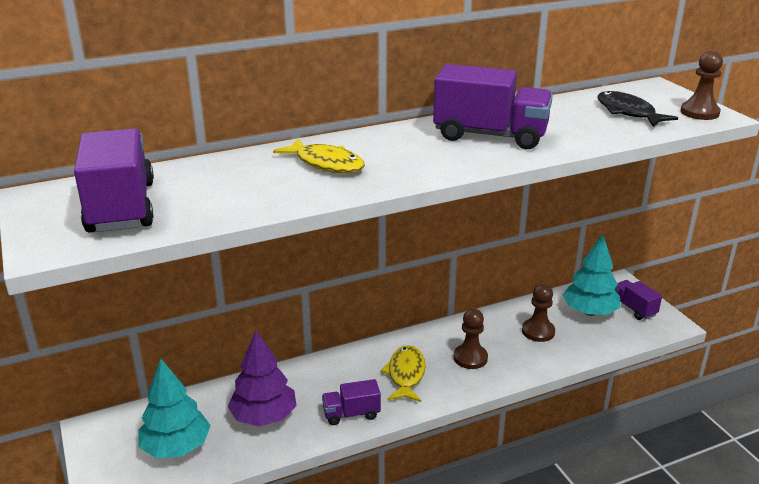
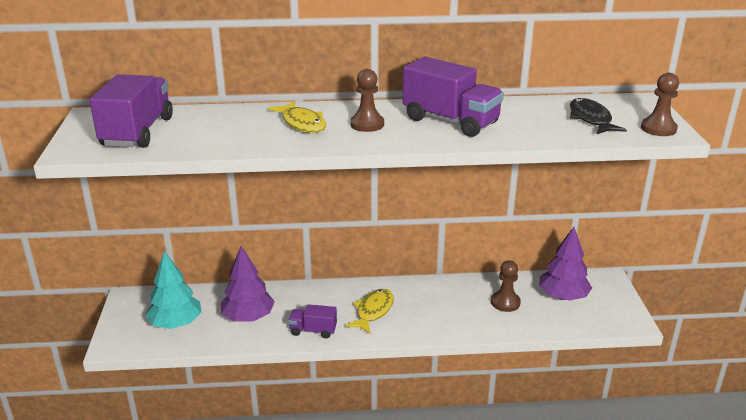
camera: 20 degrees right, 0 degrees up
brown pawn [454,309,488,369] -> brown pawn moved to [350,69,384,132]
turquoise tree [563,234,621,316] -> purple tree [539,227,592,301]
purple truck [614,280,662,320] -> none

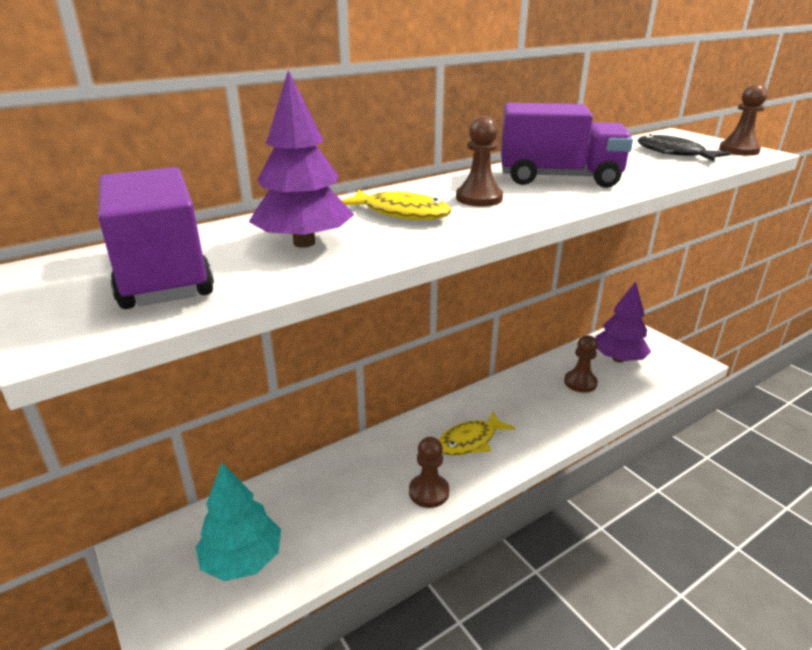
camera: 30 degrees left, 0 degrees up
purple tree [221,246,275,322] -> purple tree moved to [249,70,354,248]
purple truck [288,304,337,339] -> brown pawn [409,437,449,508]
yellow fish [345,289,394,334] -> yellow fish turned 120 degrees counterclockwise [439,411,515,456]

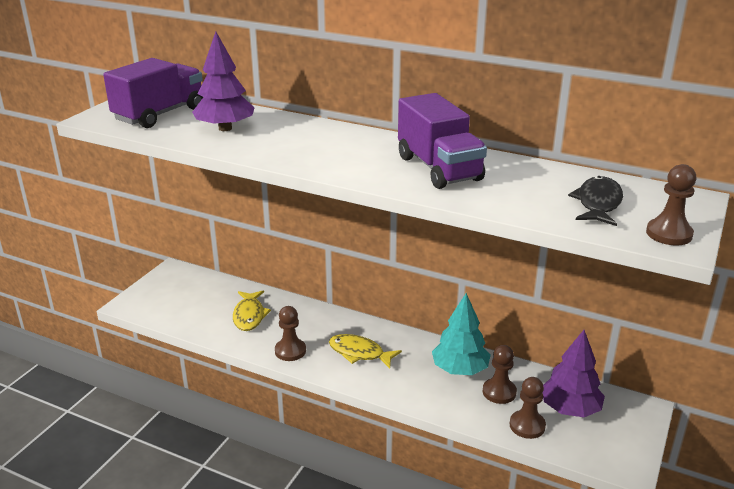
camera: 60 degrees right, 0 degrees up
turquoise tree [196,463,281,581] -> turquoise tree moved to [432,293,491,375]
yellow fish [341,189,451,220] -> yellow fish moved to [233,290,271,331]
brown pawn [456,116,503,207] -> brown pawn moved to [510,377,546,439]

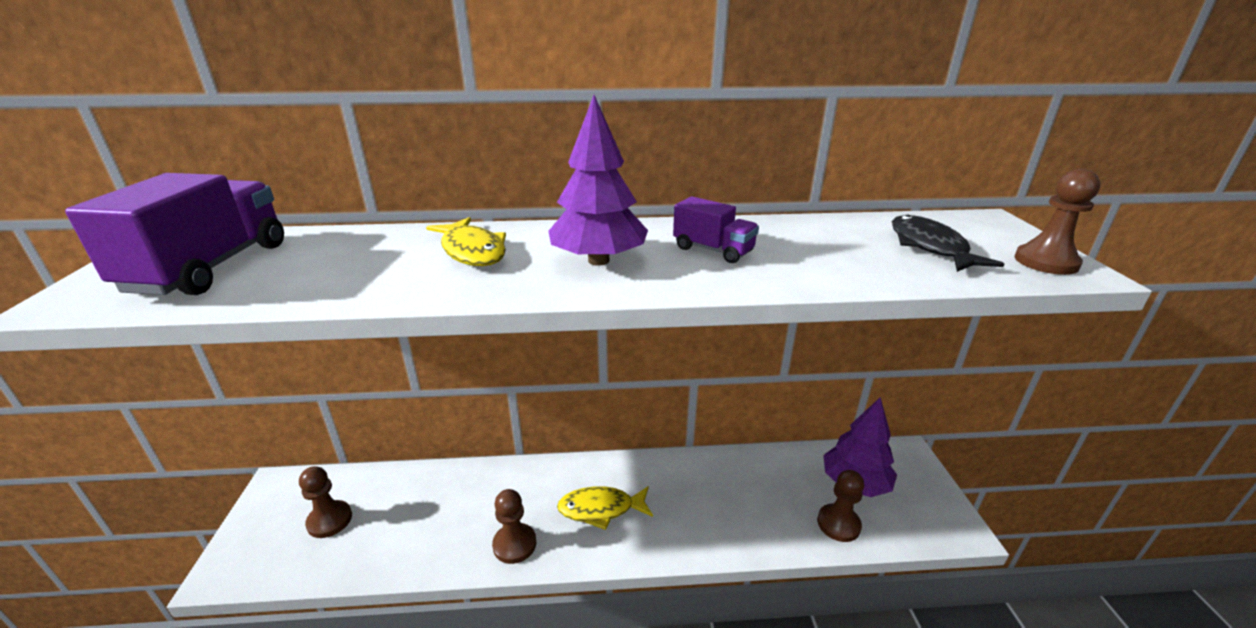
camera: 30 degrees left, 0 degrees up
purple tree [192,32,254,131] -> purple tree moved to [548,95,648,266]
yellow fish [233,290,271,331] -> yellow fish moved to [426,217,506,266]
purple truck [398,93,487,189] -> purple truck [673,196,759,263], size x0.53
turquoise tree [432,293,491,375] -> none
brown pawn [483,345,517,404] -> brown pawn moved to [299,466,352,538]

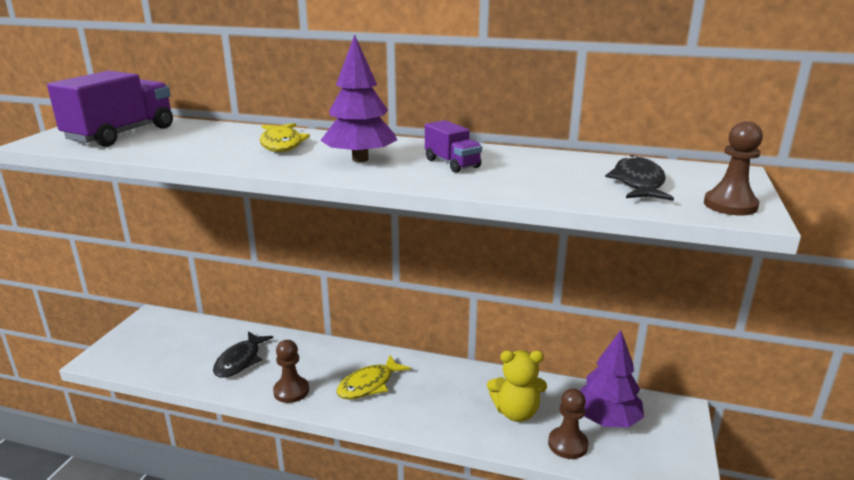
camera: 20 degrees right, 5 degrees down
brown pawn [299,466,352,538] -> none
yellow fish [557,486,653,530] -> yellow fish turned 60 degrees counterclockwise [336,355,411,399]
none -> black fish [213,331,273,378]
none -> yellow teddy bear [487,350,547,422]

